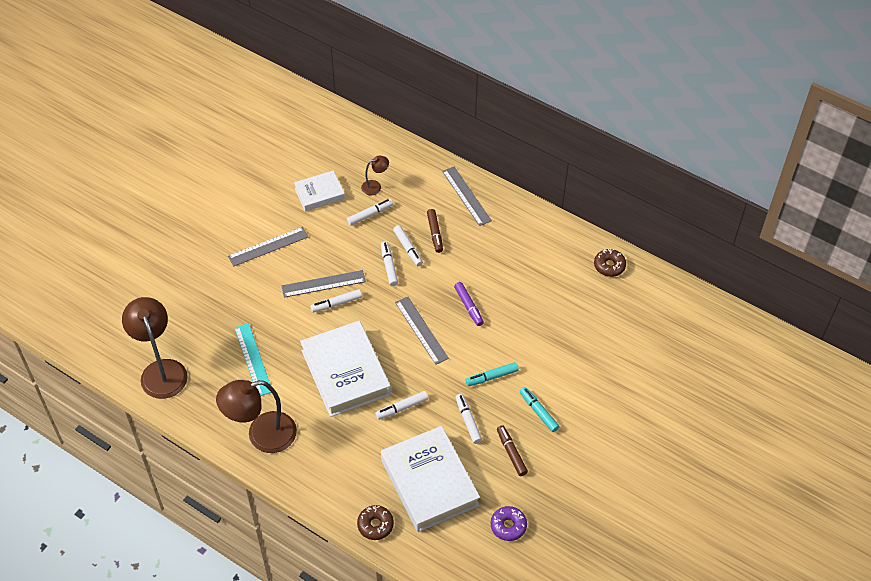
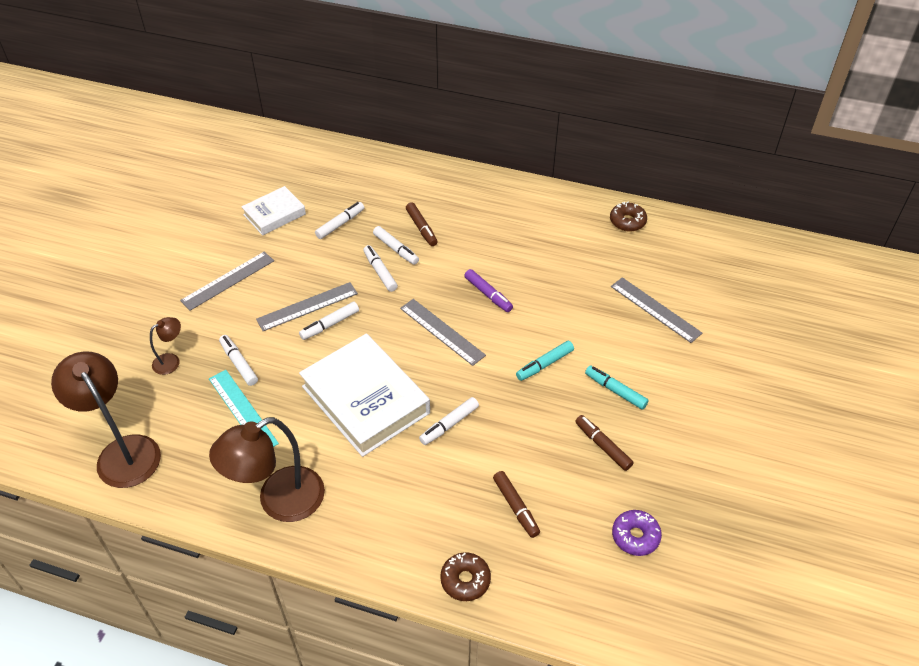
camera: 15 degrees left, 5 degrees down
brown lamp [361,156,389,195] -> brown lamp moved to [150,317,181,375]
white book [381,426,480,532] -> brown marker [493,471,540,538]
grey ruler [442,167,492,226] -> grey ruler moved to [611,277,702,343]
white marker [456,394,482,444] -> white marker moved to [219,335,258,386]

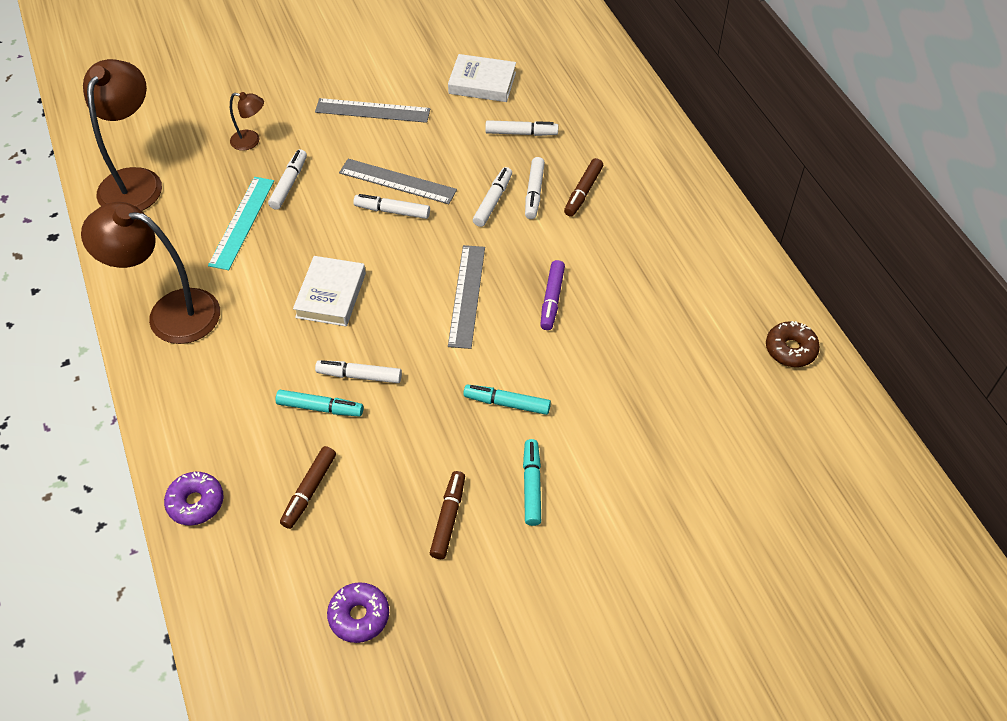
camera: 50 degrees right, 5 degrees up
white book [299,333,430,457] -> white book [293,256,366,326], size x0.55
brown donut [440,552,491,601] -> purple donut [164,472,224,526]
grey ruler [611,277,702,343] -> none
none -> turquoise marker [276,390,363,417]

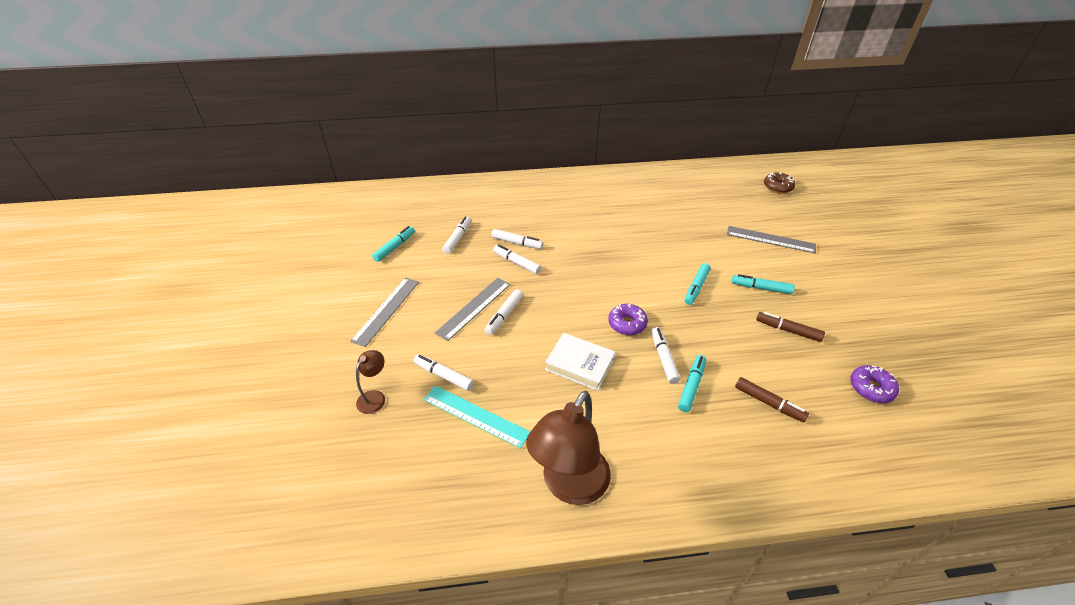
camera: 75 degrees left, 10 degrees down
brown lamp [83,59,162,211] -> none
purple donut [164,472,224,526] -> purple donut moved to [608,304,648,335]
white marker [315,360,402,383] -> white marker turned 150 degrees clockwise [651,327,680,384]
white book [448,54,516,102] -> turquoise marker [372,226,415,262]
grey ruler [448,245,485,349] -> grey ruler moved to [727,226,816,253]
purple marker [540,260,565,330] -> none
brown marker [564,158,603,217] -> none
brown donut [766,321,820,367] -> brown donut moved to [764,172,795,194]

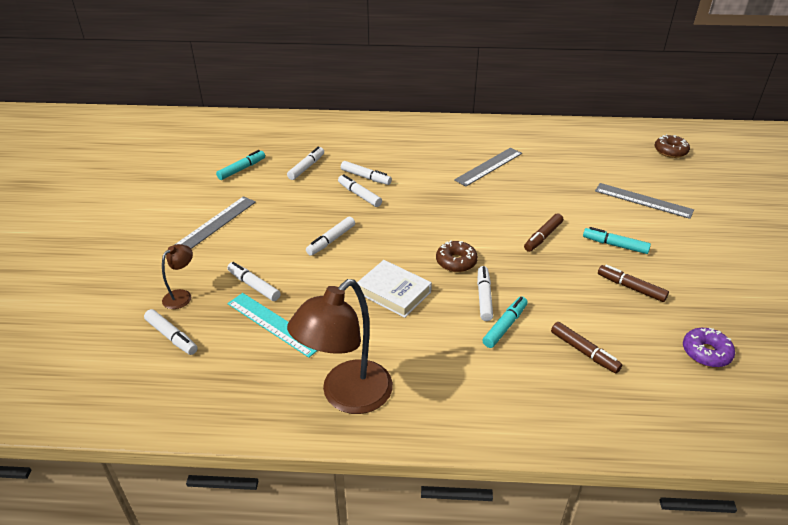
camera: 10 degrees right, 5 degrees down
grey ruler [435,278,510,341] -> grey ruler moved to [454,148,522,186]
purple donut [608,304,648,335] -> brown donut [436,240,478,272]
turquoise marker [685,263,711,305] -> brown marker [524,213,563,252]
none -> white marker [144,309,198,355]

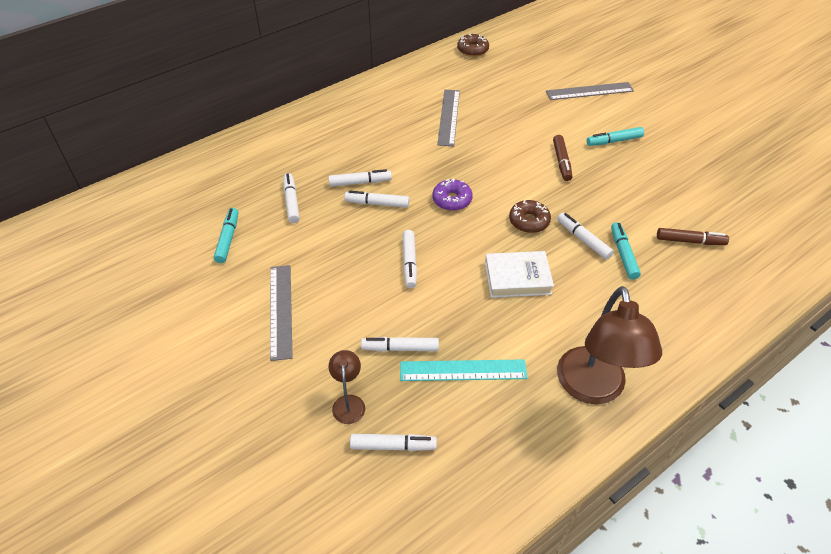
camera: 40 degrees left, 10 degrees up
brown marker [598,265,669,302] -> none
brown donut [655,134,690,158] -> brown donut moved to [457,33,489,57]
purple donut [683,328,735,367] -> purple donut moved to [432,178,473,211]

